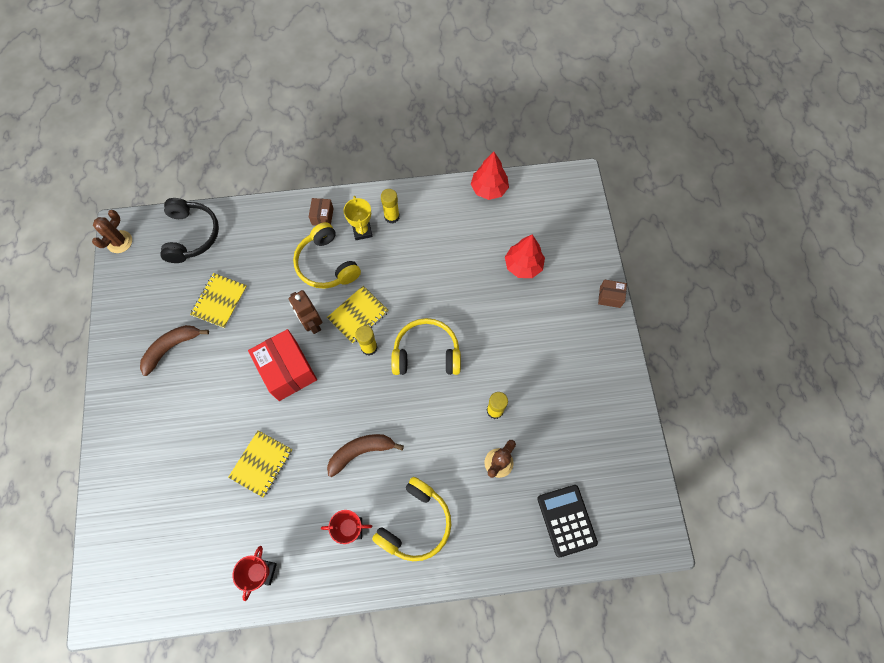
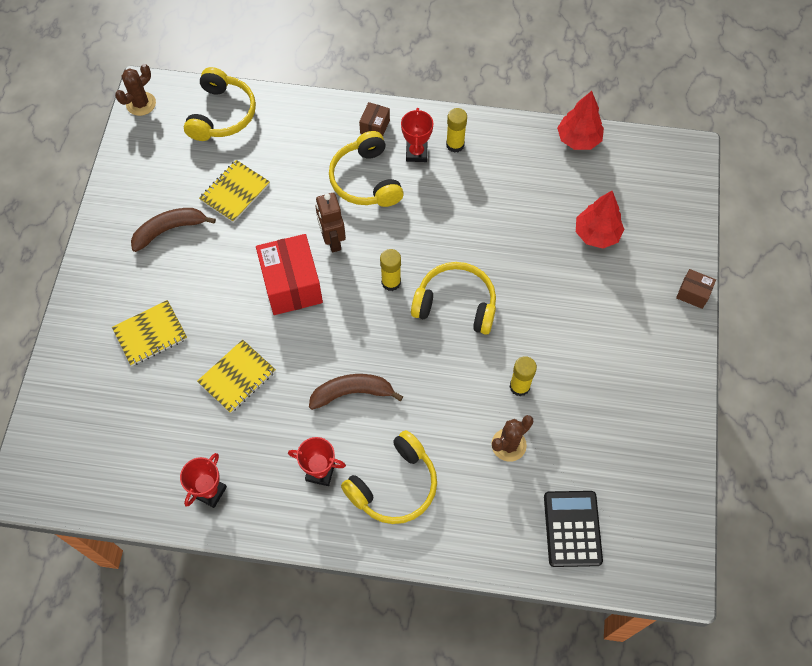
camera: 15 degrees right, 5 degrees down
black headphones [160,198,219,263] -> yellow headphones [184,67,256,141]
yellow notebook [327,286,389,343] -> yellow notebook moved to [112,300,187,366]
yellow trophy [343,196,373,240] -> red trophy [401,108,433,162]

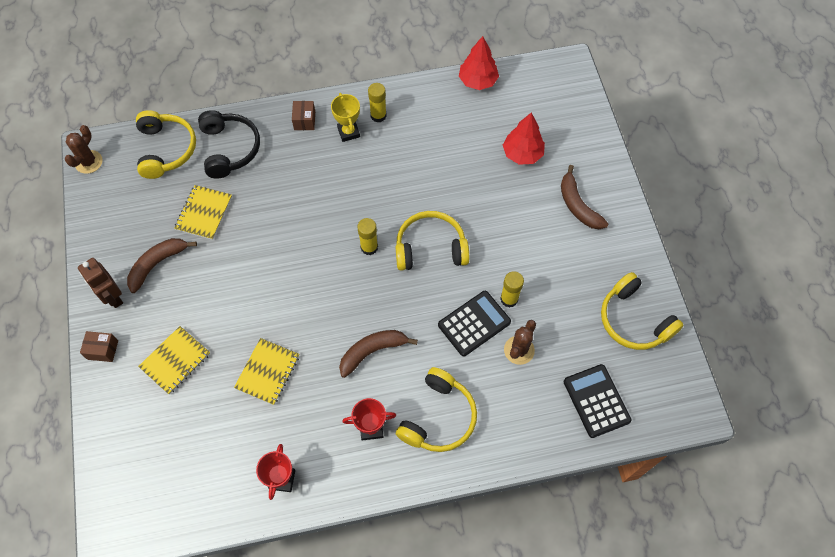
camera: 20 degrees left, 0 degrees up
red box [256,234,323,315] -> none
brown robot [316,193,346,253] -> brown robot moved to [78,258,123,308]
yellow headphones [329,131,404,207] -> yellow headphones moved to [601,272,684,350]
red trophy [401,108,433,162] -> yellow trophy [331,93,360,142]
brown box [676,269,716,309] -> brown box moved to [80,331,118,362]
none -> black headphones [198,110,260,179]
none -> black calculator [438,291,511,356]
none -> brown banana [561,165,609,229]

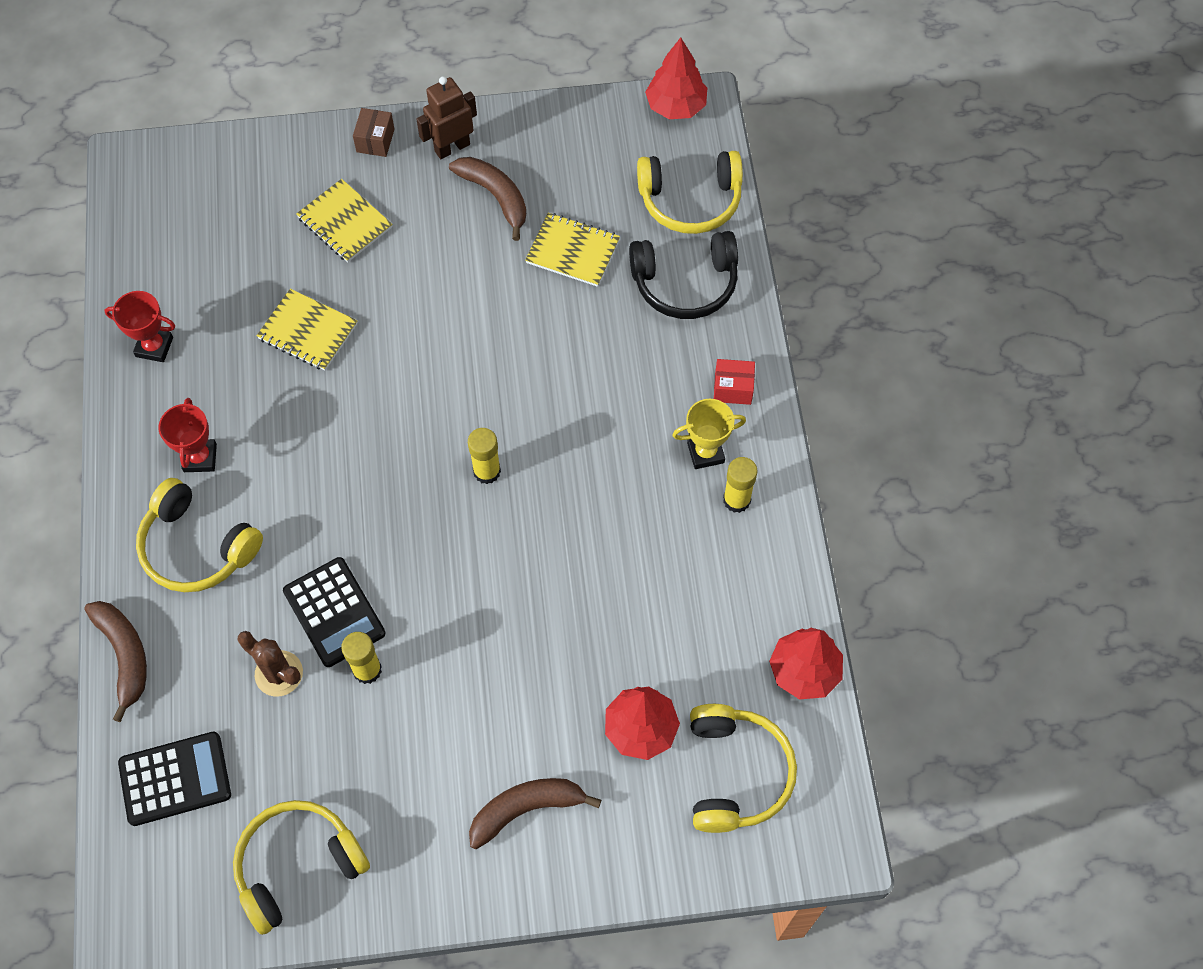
camera: 95 degrees right, 0 degrees up
brown cactus [65,125,103,174] -> red tree [645,37,707,119]
brown box [292,101,315,130] -> red box [714,359,755,405]
brown banana [339,330,418,378] -> brown banana moved to [84,601,147,722]
yellow headphones [396,211,469,271] -> yellow headphones moved to [690,704,797,833]

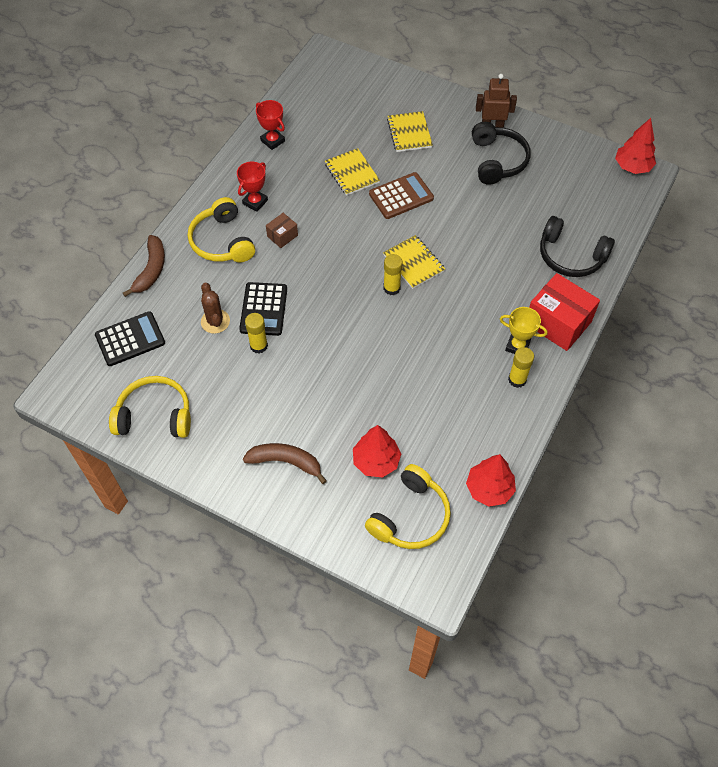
camera: 35 degrees right, 5 degrees down
black calculator [118,732,231,826] -> black calculator turned 45 degrees counterclockwise [95,311,165,366]
brown box [353,108,395,157] -> brown box moved to [266,213,298,248]
brown banana [449,157,526,241] -> black headphones [472,122,531,185]
yellow notebook [525,213,620,287] -> yellow notebook moved to [383,235,445,289]
yellow headphones [637,151,743,234] -> none
red box [714,359,755,405] -> red box [529,273,600,351], size x2.05
none -> brown calculator [369,172,434,219]

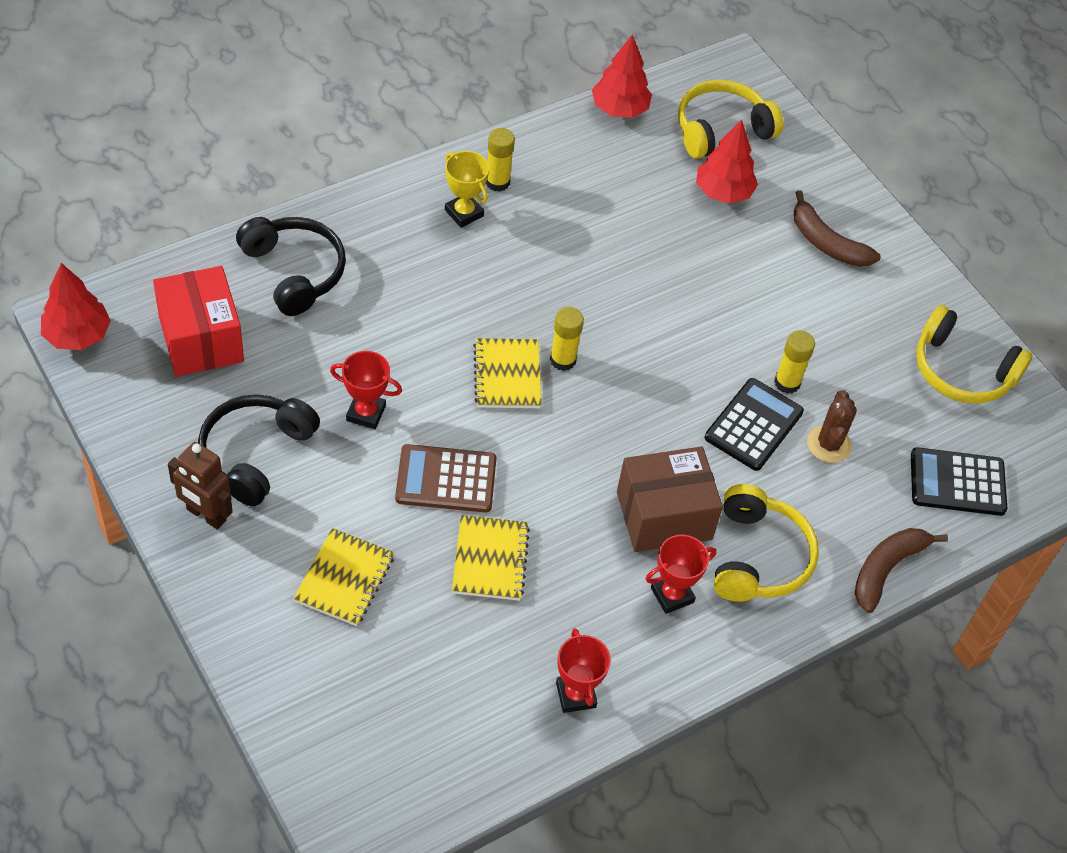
camera: 155 degrees left, 5 degrees down
brown box [266,213,298,248] -> brown box [617,446,723,552], size x2.05
red box [529,273,600,351] -> red box moved to [153,266,244,377]
none -> red trophy [330,351,402,429]

